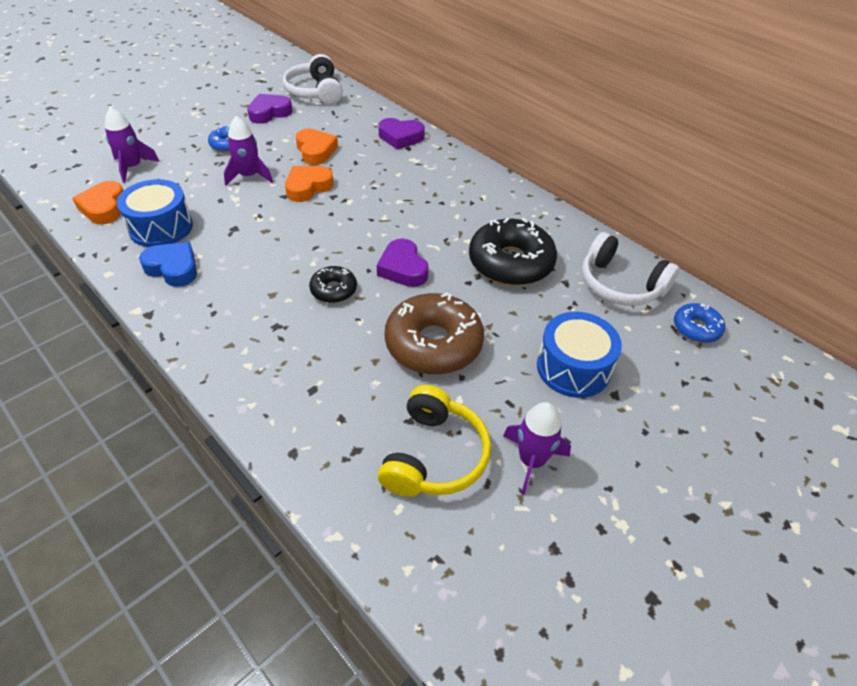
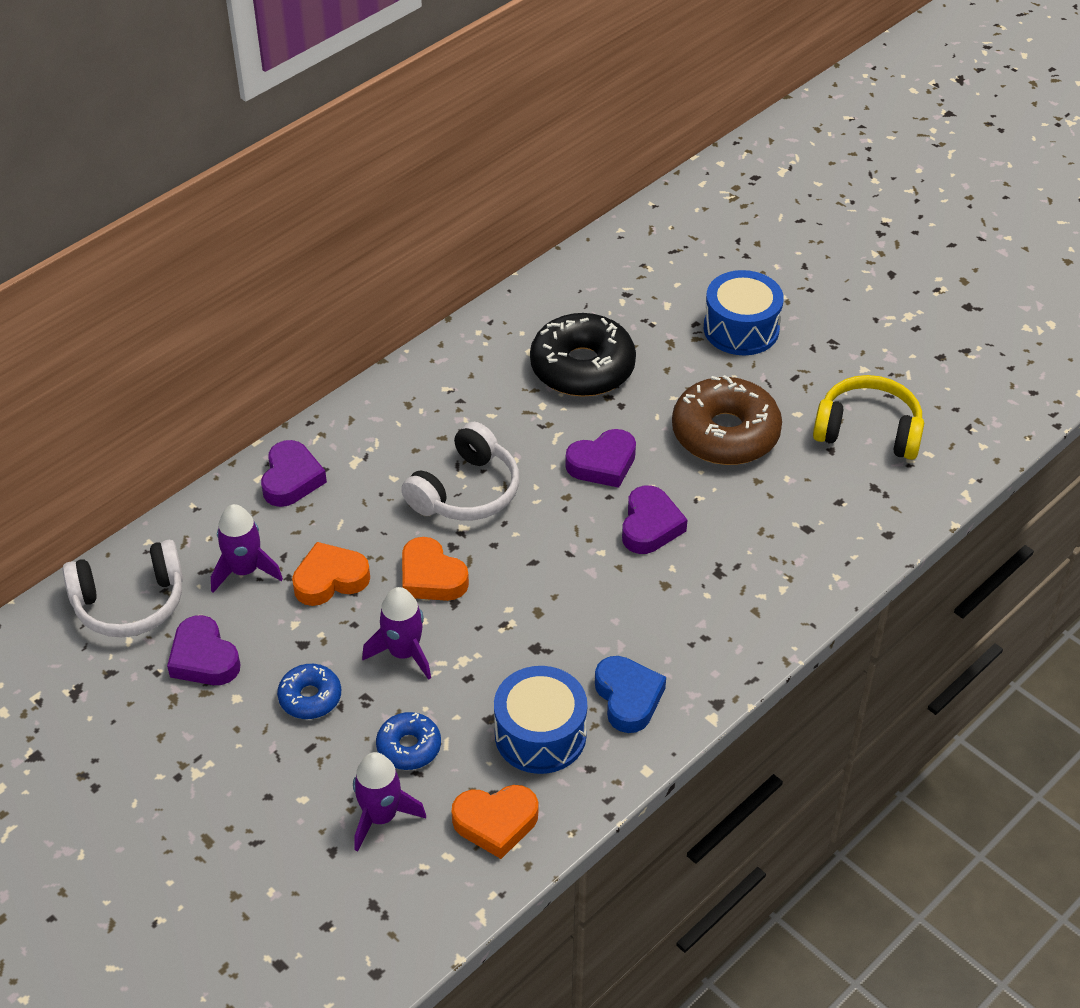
camera: 90 degrees left, 0 degrees up
blue heart [139,242,197,287] -> blue heart turned 135 degrees clockwise [595,656,666,733]
black donut [309,266,357,303] -> purple heart [622,486,688,554]
purple rocket [503,402,571,495] -> purple rocket moved to [211,504,283,593]
white headphones [582,232,679,306] -> white headphones moved to [401,422,519,521]
blue donut [674,303,725,343] -> blue donut moved to [376,712,441,770]

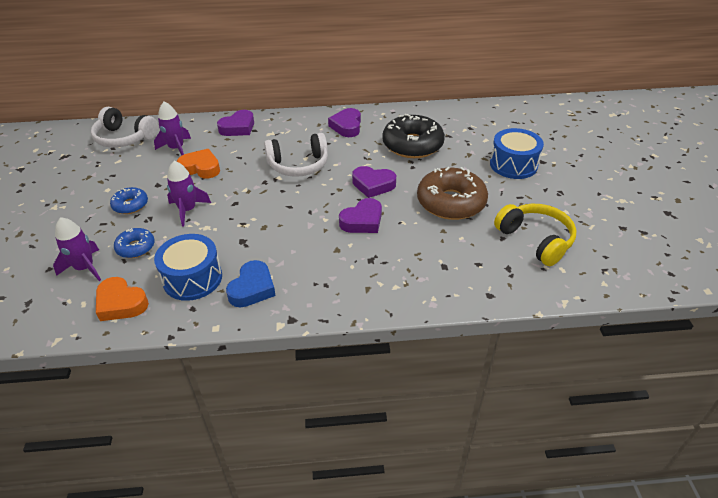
camera: 40 degrees right, 5 degrees down
purple heart [167,615,240,685] -> purple heart moved to [328,108,361,137]
orange heart [402,537,469,601] -> none

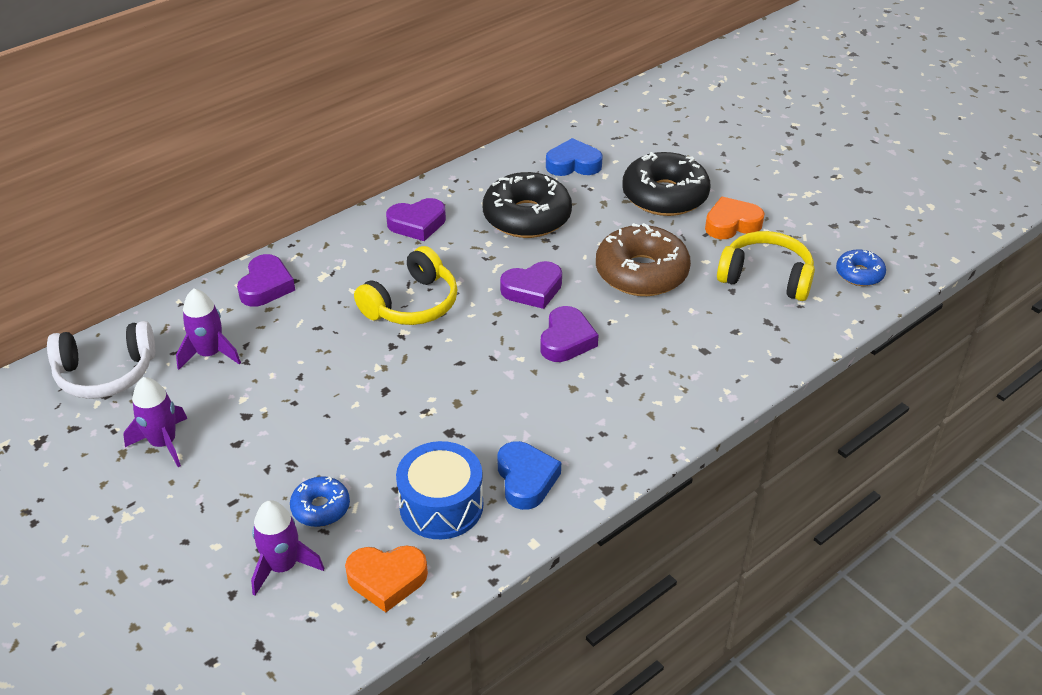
camera: 35 degrees left, 0 degrees up
blue donut [110,187,148,214] -> blue donut moved to [836,249,886,286]
purple rocket [167,161,211,226] -> purple rocket moved to [123,377,187,467]
orange heart [177,149,220,178] -> orange heart moved to [705,197,765,239]
white headphones [264,133,328,177] -> yellow headphones [354,246,458,325]
purple heart [328,108,361,137] -> purple heart turned 75 degrees counterclockwise [386,198,446,241]
blue drum [490,128,544,179] -> black donut [622,152,711,216]
none -> blue heart [546,138,603,176]

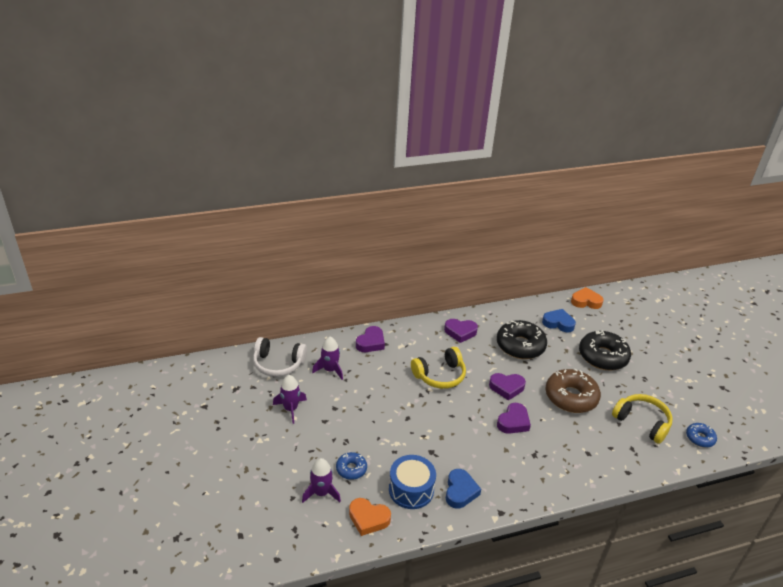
camera: 20 degrees right, 5 degrees down
orange heart [705,197,765,239] -> orange heart moved to [571,287,603,309]

